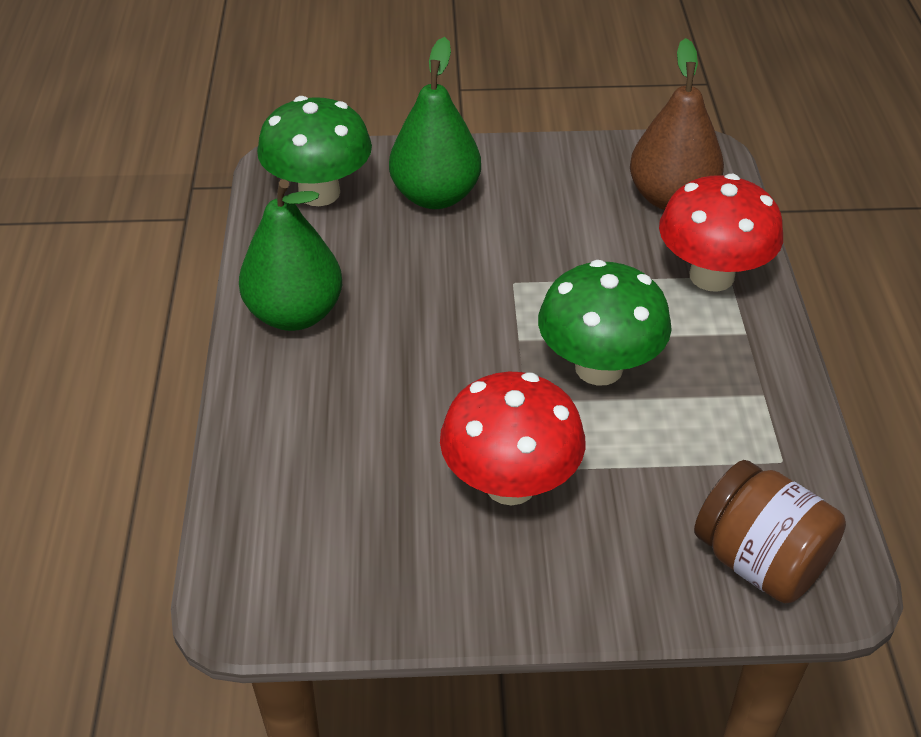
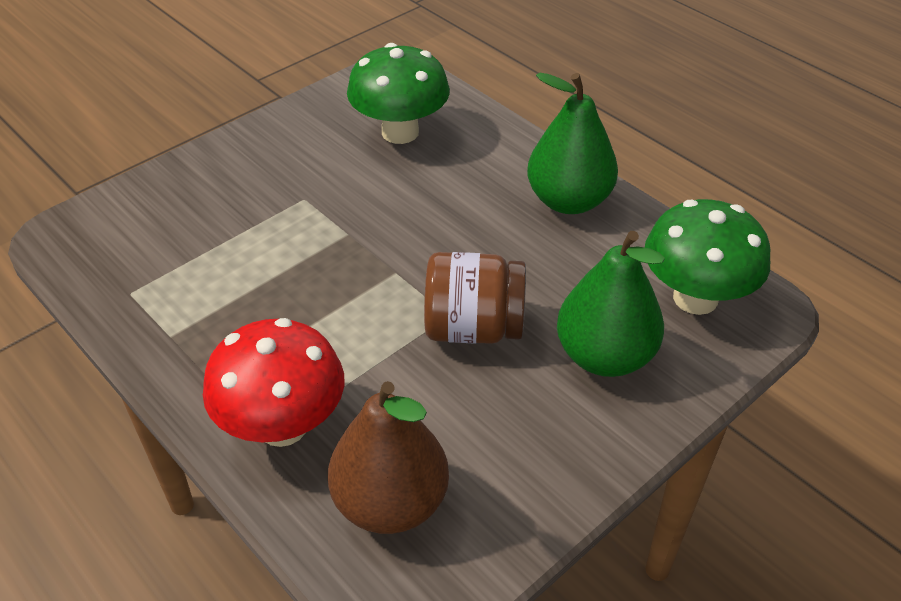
camera: 140 degrees right, 0 degrees up
red mushroom [440,372,586,505] -> none
green mushroom [538,260,672,386] -> green mushroom moved to [347,43,450,144]
brown jar [694,460,846,603] -> brown jar moved to [424,252,526,344]

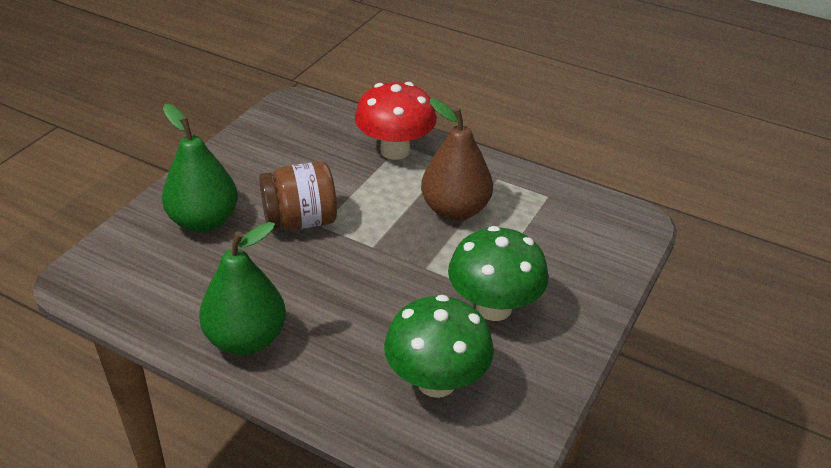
camera: 160 degrees right, 5 degrees down
brown pear [328,381,449,534] -> brown pear moved to [421,98,493,221]
green mushroom [645,199,770,315] -> green mushroom moved to [448,226,549,321]

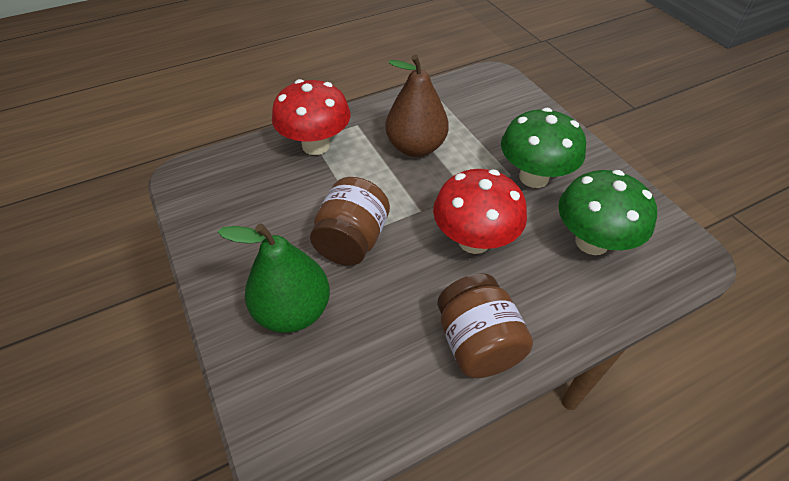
camera: 55 degrees left, 10 degrees up
green pear [199,222,286,355] -> brown jar [437,273,533,378]
none -> red mushroom [433,169,527,254]

